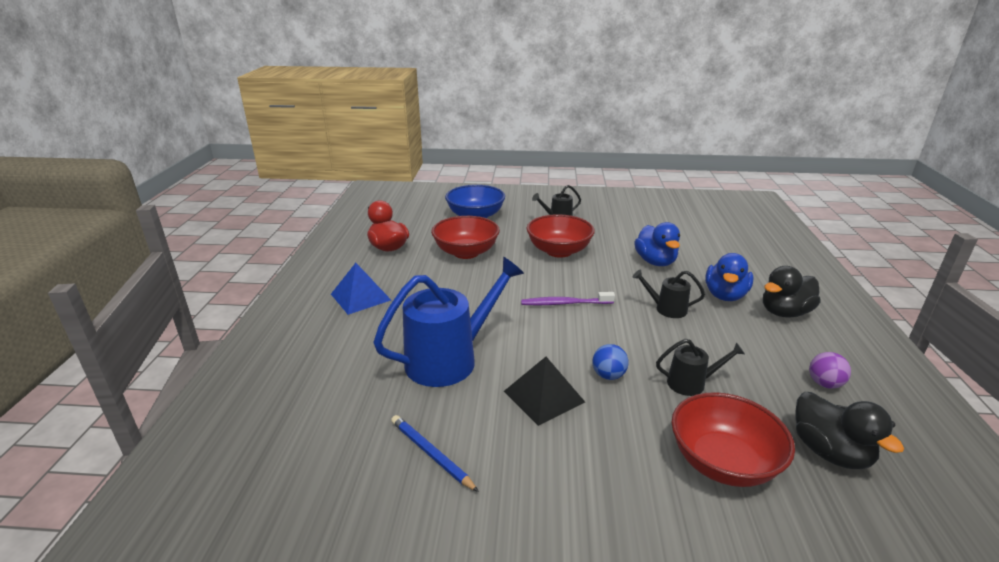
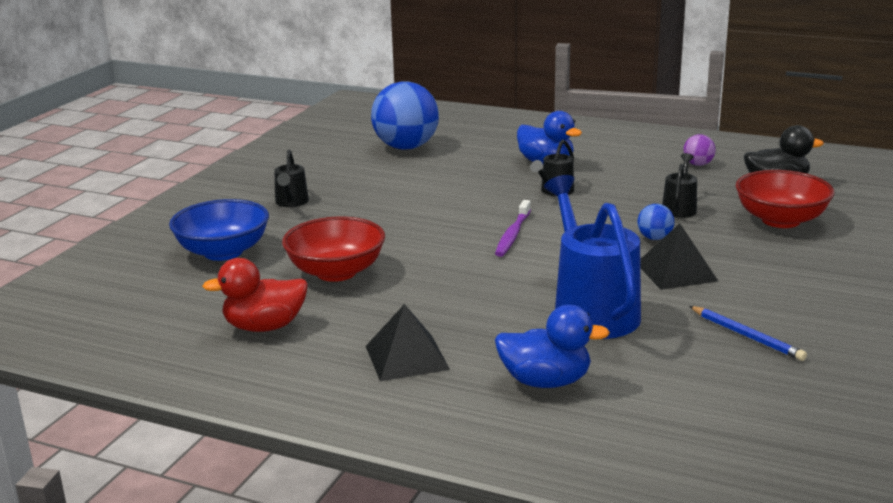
camera: 70 degrees left, 5 degrees down
blue pyramid [331,263,391,315] -> black pyramid [366,304,450,381]
blue pencil [391,415,479,492] -> blue pencil turned 105 degrees counterclockwise [689,306,807,361]
red bowl [527,214,595,258] -> none
blue duck [634,222,680,266] -> blue duck moved to [495,305,610,388]
black duck [763,266,821,318] -> none
none -> blue ball [371,81,439,150]

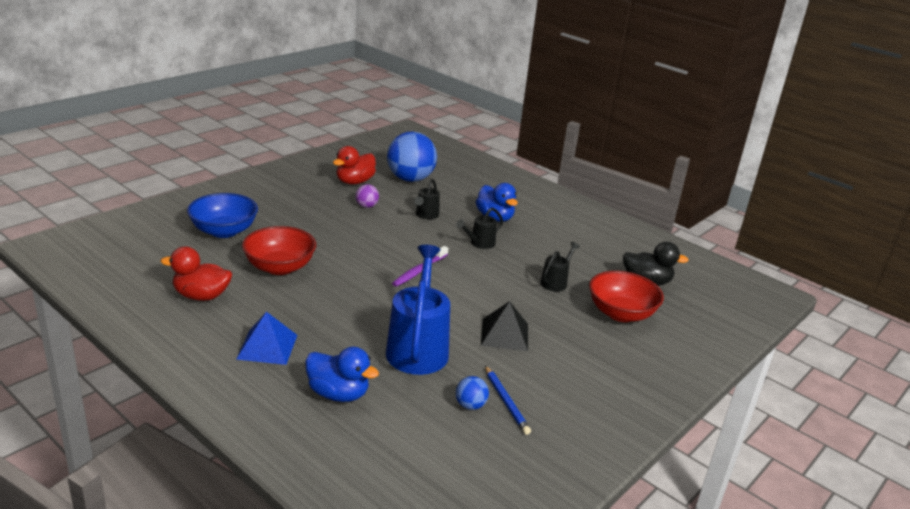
camera: 15 degrees right, 5 degrees up
black watering can [274,150,309,207] -> black watering can moved to [414,179,440,219]
black pyramid [366,304,450,381] -> blue pyramid [236,312,297,365]
blue ball [637,204,675,240] -> blue ball moved to [456,376,489,410]
purple ball [683,134,716,166] -> purple ball moved to [356,184,379,208]
none -> red duck [333,146,376,185]

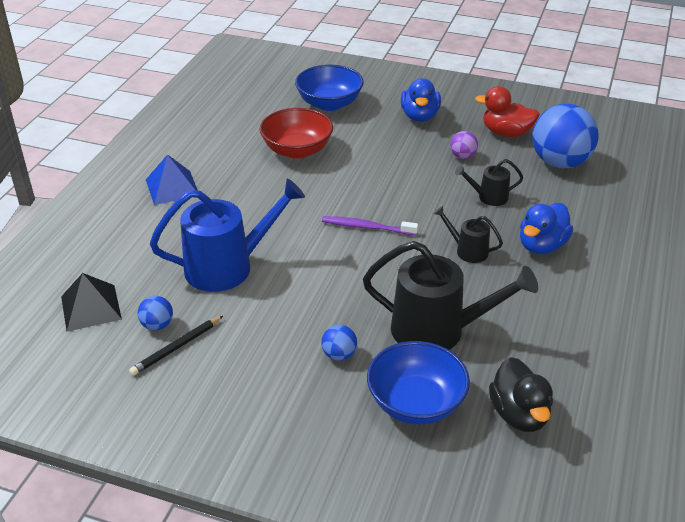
camera: 70 degrees right, 10 degrees up
red duck [160,247,232,301] -> none
blue duck [305,347,379,402] -> blue duck moved to [401,78,441,122]
black pyramid [481,301,528,351] -> black pyramid moved to [61,273,122,332]
blue pencil [485,366,531,435] -> black pencil [129,316,223,376]
black watering can [540,242,580,292] -> black watering can [363,241,538,350], size x2.04
red bowl [589,271,664,322] -> blue bowl [367,341,470,424]
none -> blue ball [321,325,357,361]

